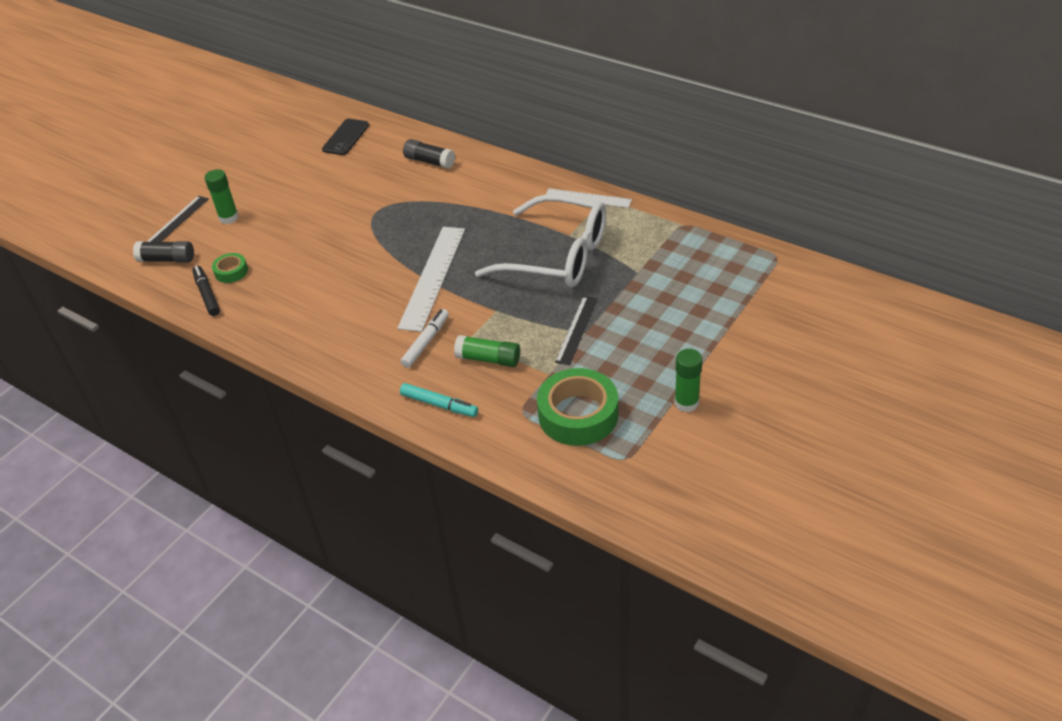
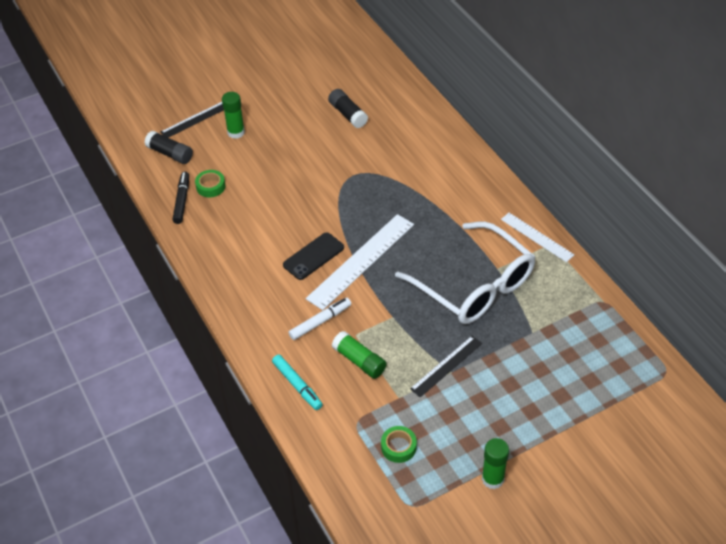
camera: 25 degrees right, 5 degrees up
black phone [322,119,369,155] -> black phone moved to [283,232,344,280]
black glue stick [403,139,455,169] -> black glue stick moved to [328,89,368,128]
green tape [537,368,618,446] -> green tape [381,426,417,463], size x0.49

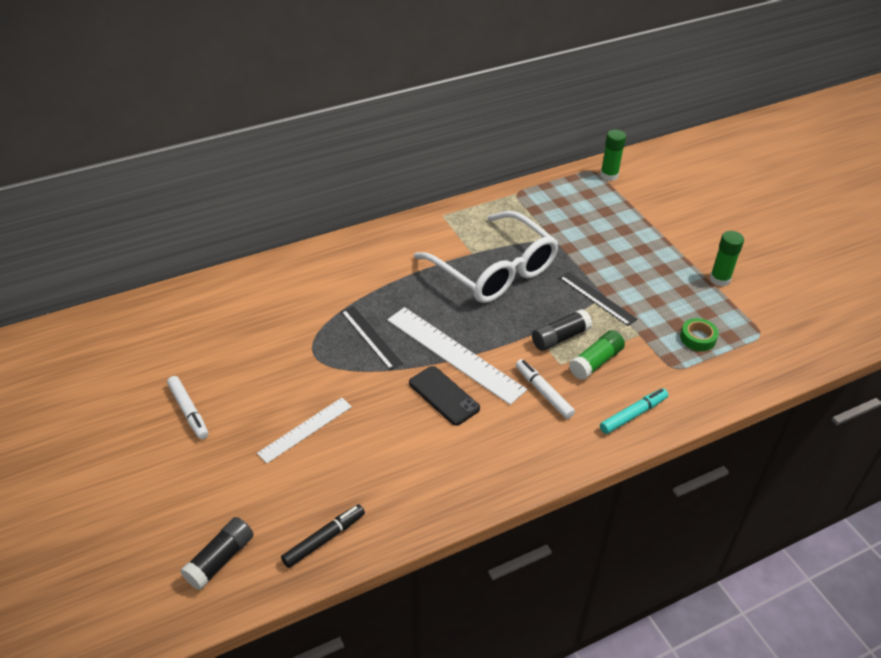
camera: 90 degrees left, 5 degrees down
black ruler [161,102,224,138] -> black ruler moved to [341,306,403,370]
black marker [173,172,189,224] -> black marker turned 135 degrees clockwise [281,504,365,568]
green tape [195,170,225,197] -> none
green glue stick [222,92,245,139] -> green glue stick moved to [600,130,626,181]
black glue stick [328,89,368,128] -> black glue stick moved to [532,309,592,351]
white glasses [395,221,535,324] -> white glasses turned 90 degrees clockwise [414,211,559,303]
white ruler [501,213,574,262] -> white ruler moved to [257,398,352,463]
none -> white marker [167,376,208,439]

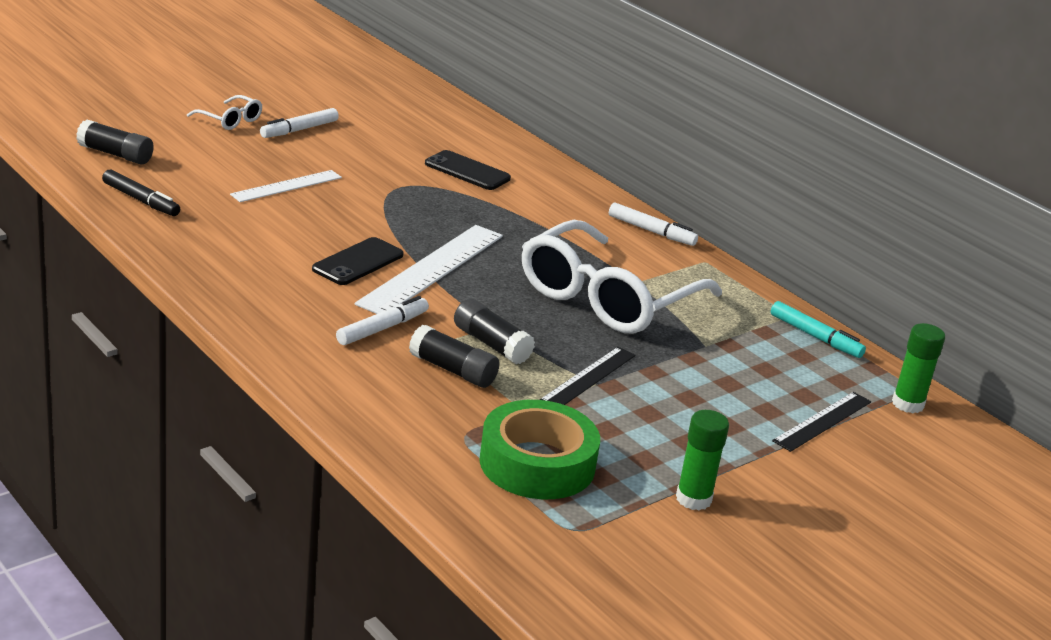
camera: 75 degrees right, 15 degrees down
white ruler [257,398,352,463] -> white ruler turned 75 degrees counterclockwise [230,170,342,202]
black ruler [341,306,403,370] -> black ruler moved to [772,392,871,452]
green glue stick [569,330,625,380] -> black glue stick [409,325,500,388]
turquoise marker [600,388,668,434] -> turquoise marker moved to [771,301,866,358]
green tape [680,318,719,351] -> green tape [479,400,600,499], size x2.03
none -> white glasses [187,95,262,130]
none -> black phone [425,150,511,190]
none -> white marker [609,203,698,246]

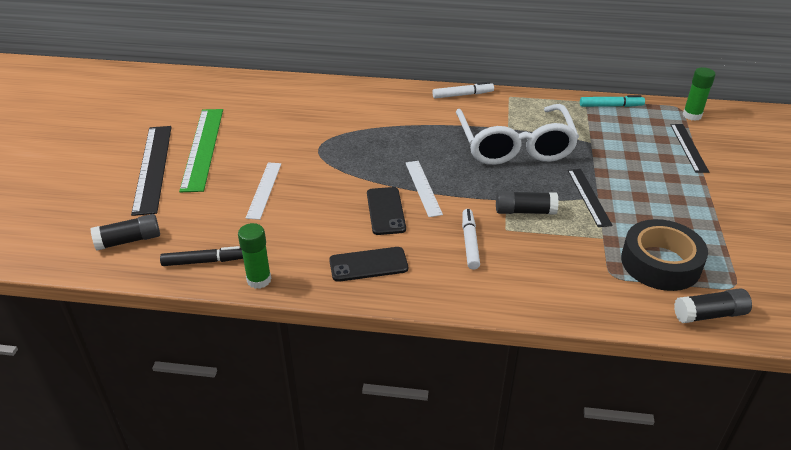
camera: 40 degrees left, 10 degrees up
white glasses [187,95,262,130] -> black ruler [131,126,172,216]
white marker [260,108,339,138] -> green ruler [179,109,223,192]
white ruler [355,225,503,314] -> white ruler [406,161,443,217], size x0.59
black glue stick [409,325,500,388] -> black glue stick moved to [674,288,752,323]
black phone [425,150,511,190] -> black phone moved to [329,247,408,282]
green tape [479,400,600,499] -> black tape [621,219,708,291]
green glue stick [676,410,729,510] -> green glue stick moved to [238,223,271,289]

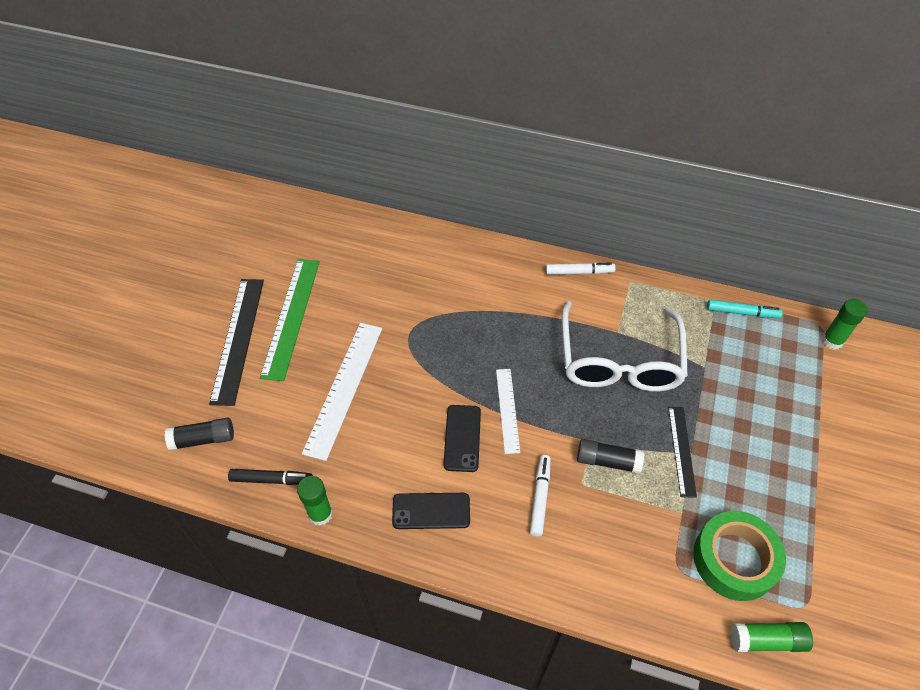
camera: 10 degrees right, 15 degrees up
white ruler [246,162,281,220] -> white ruler [302,323,382,461], size x1.69
black tape [621,219,708,291] -> green tape [693,511,786,601]
black ruler [670,124,709,173] -> none
black glue stick [674,288,752,323] -> green glue stick [730,622,813,652]

